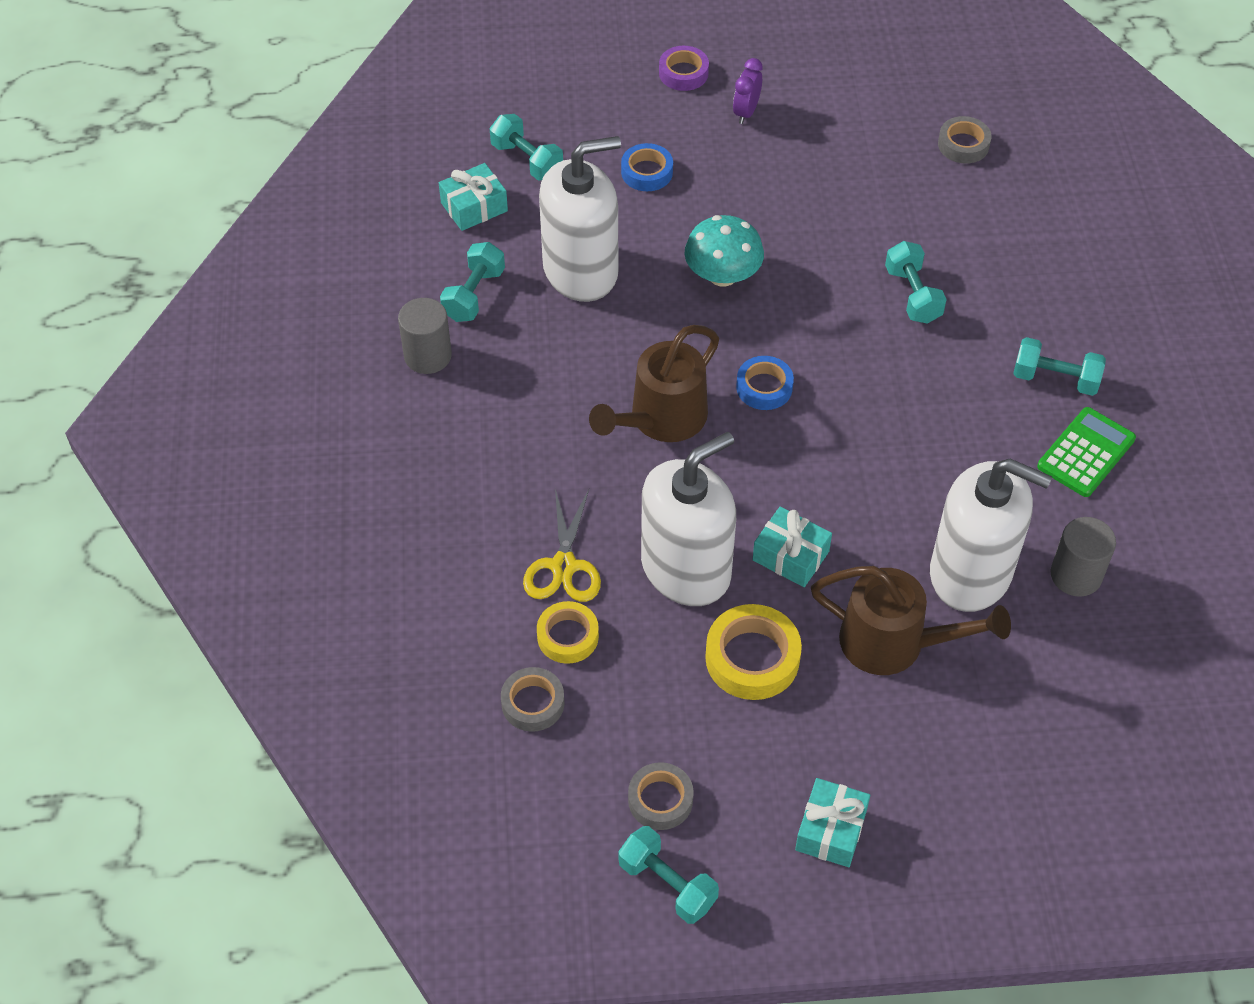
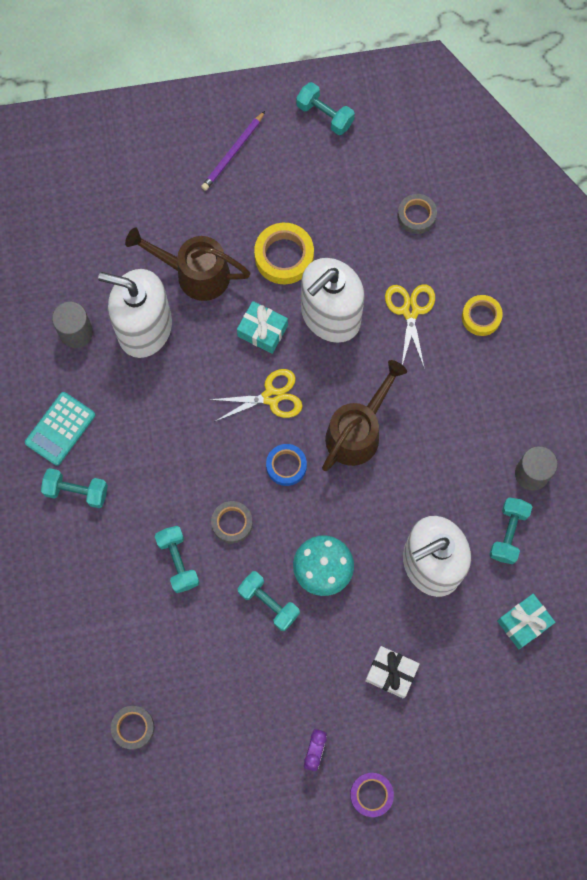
camera: 175 degrees right, 20 degrees up
turquoise dumbbell [490,114,563,181] -> turquoise dumbbell moved to [237,571,300,631]
yellow tape [537,601,599,664] -> yellow tape moved to [462,295,503,336]
blue tape [621,143,673,191] -> white gift [365,646,420,699]
grey tape [628,762,694,830] -> grey tape moved to [211,501,253,543]
turquoise gift [795,778,870,867] -> purple pencil [201,111,265,191]
green calculator [1037,407,1136,497] -> turquoise calculator [25,392,95,466]
none -> yellow scissors [208,369,303,422]

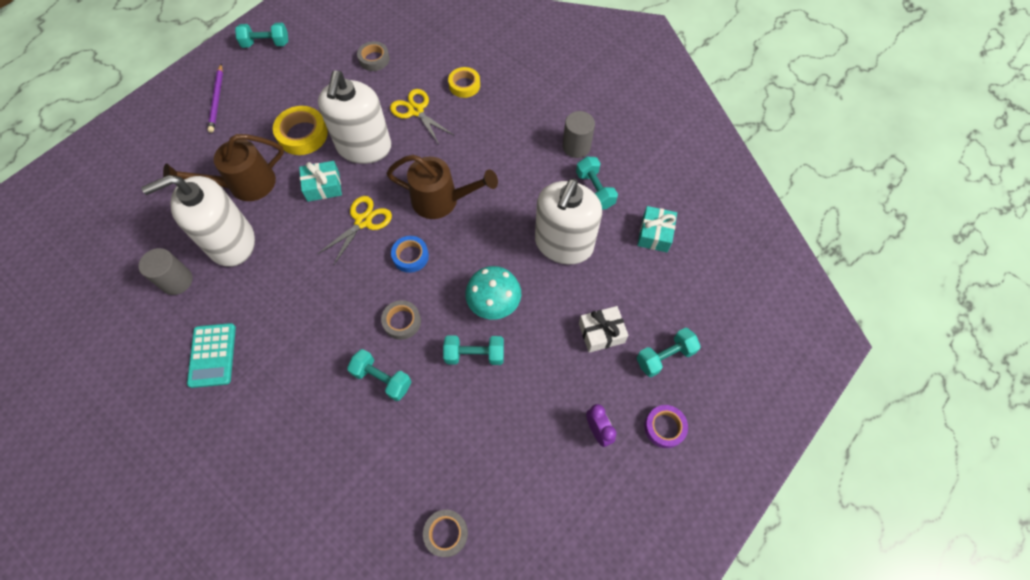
camera: 40 degrees left, 10 degrees down
turquoise dumbbell [41,468,108,508] -> turquoise dumbbell moved to [637,328,701,377]
brown watering can [322,360,407,471] -> brown watering can turned 105 degrees clockwise [386,155,498,219]

